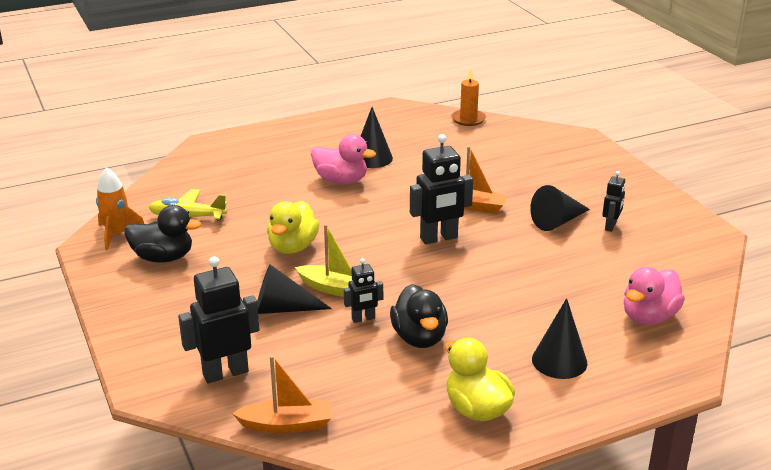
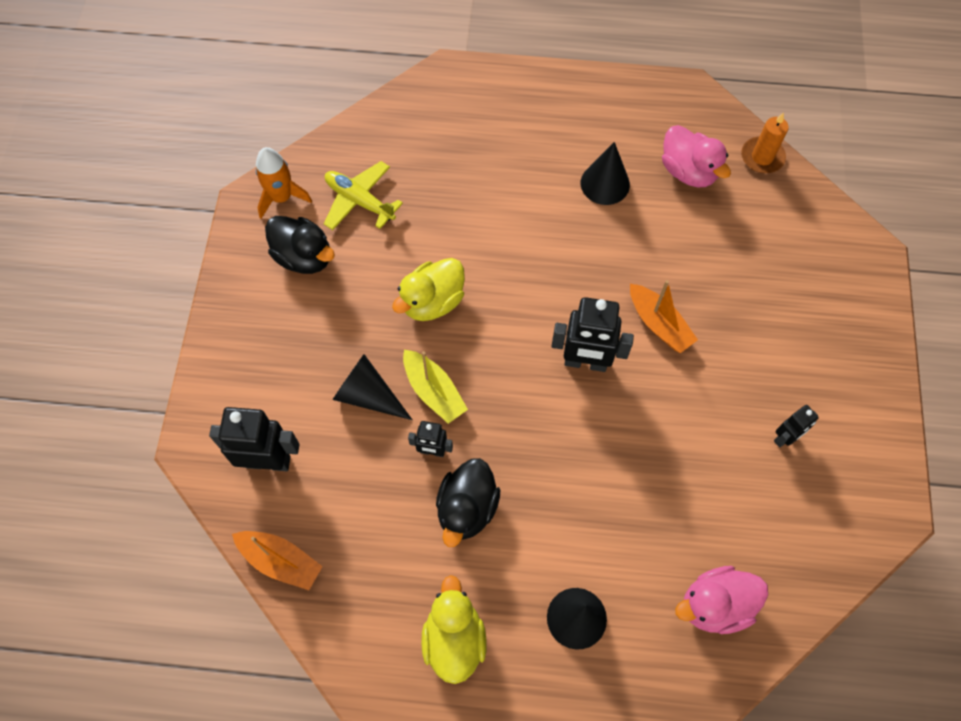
camera: 30 degrees right, 35 degrees up
pink duck [311,134,376,184] -> pink duck moved to [662,125,731,187]
black cone [530,185,590,231] -> none

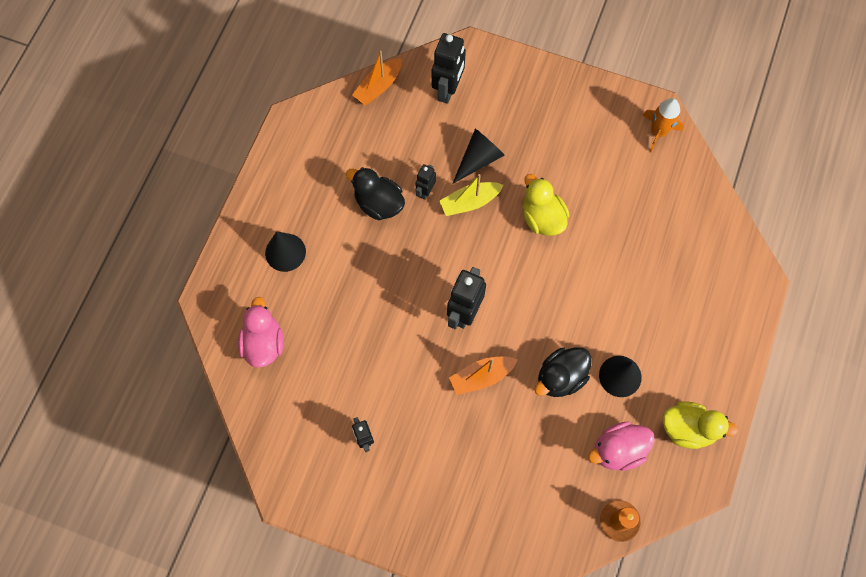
camera: 105 degrees right, 5 degrees up
black duck [265,216,335,274] -> black duck moved to [534,347,592,397]
yellow plane [324,161,403,230] -> none
yellow duck [421,575,487,684] -> yellow duck moved to [663,401,738,449]

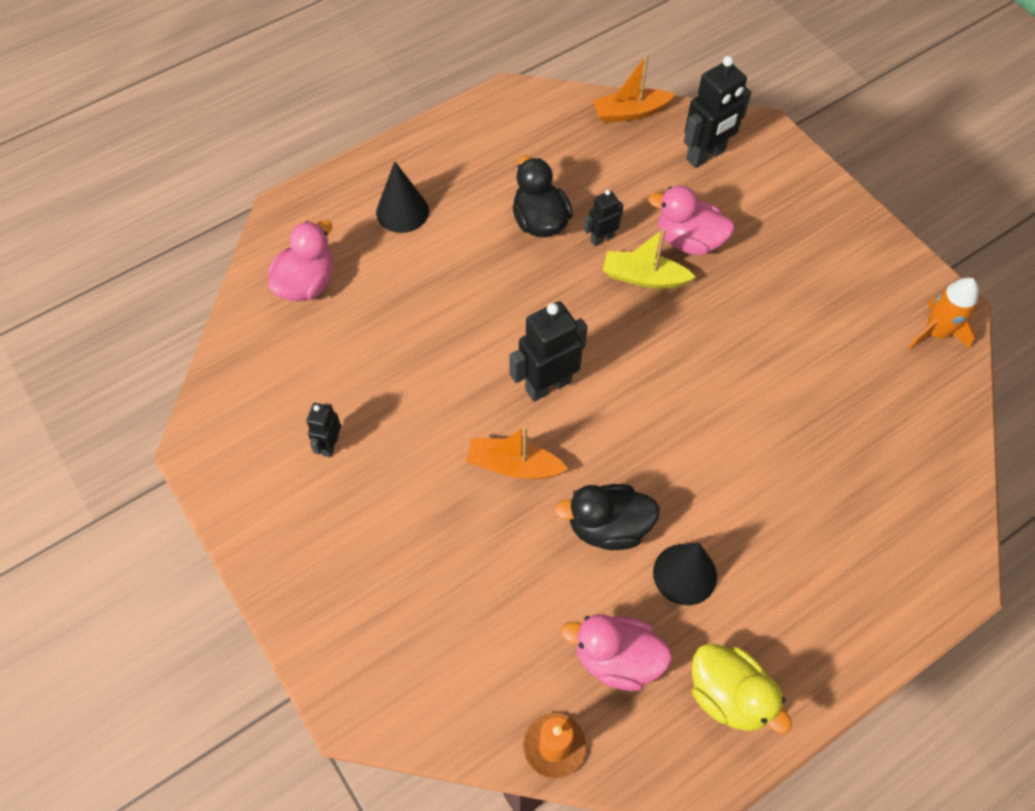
camera: 35 degrees right, 10 degrees down
black cone [452,129,505,184] -> pink duck [648,185,735,255]
yellow duck [523,174,569,236] -> none

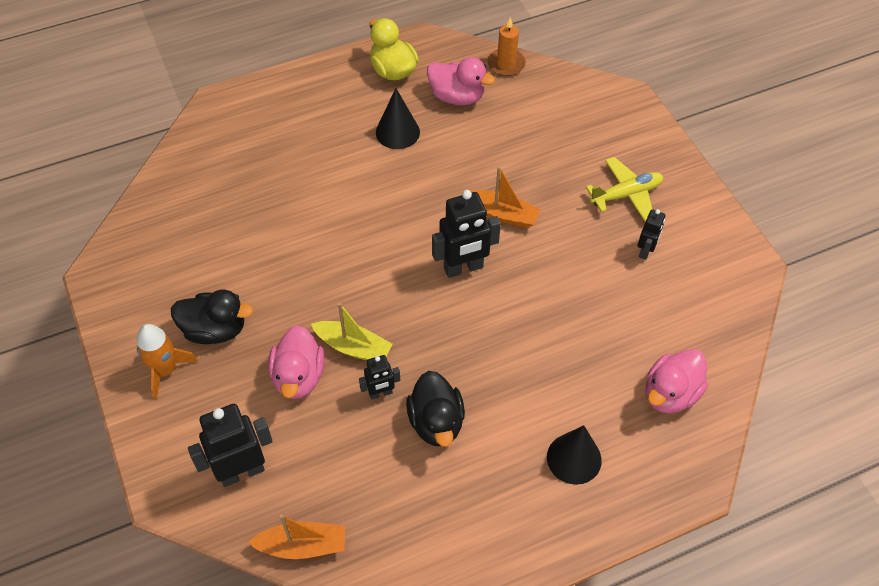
camera: 170 degrees left, 5 degrees down
black duck [554,484,660,550] -> black duck moved to [171,290,253,344]
pink duck [648,185,735,255] -> pink duck turned 60 degrees clockwise [268,325,325,399]
orange rocket [909,277,979,349] -> orange rocket moved to [137,324,198,399]
none -> yellow plane [586,157,663,222]

